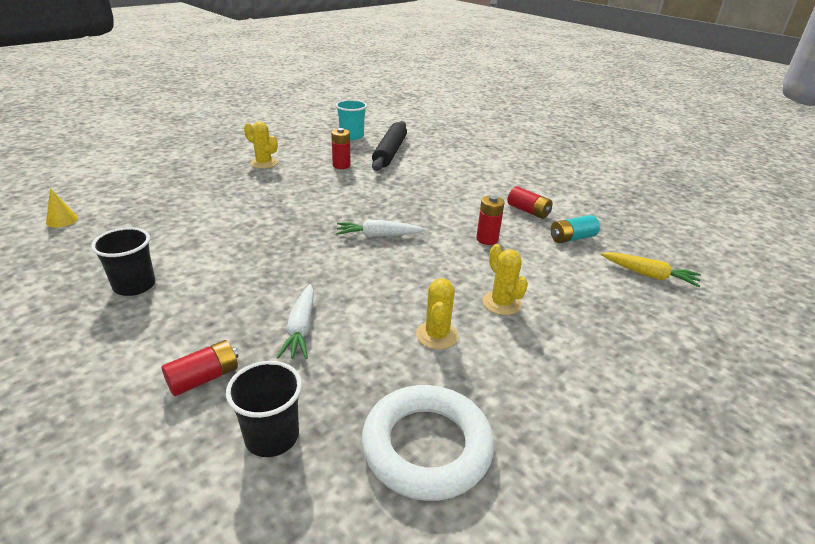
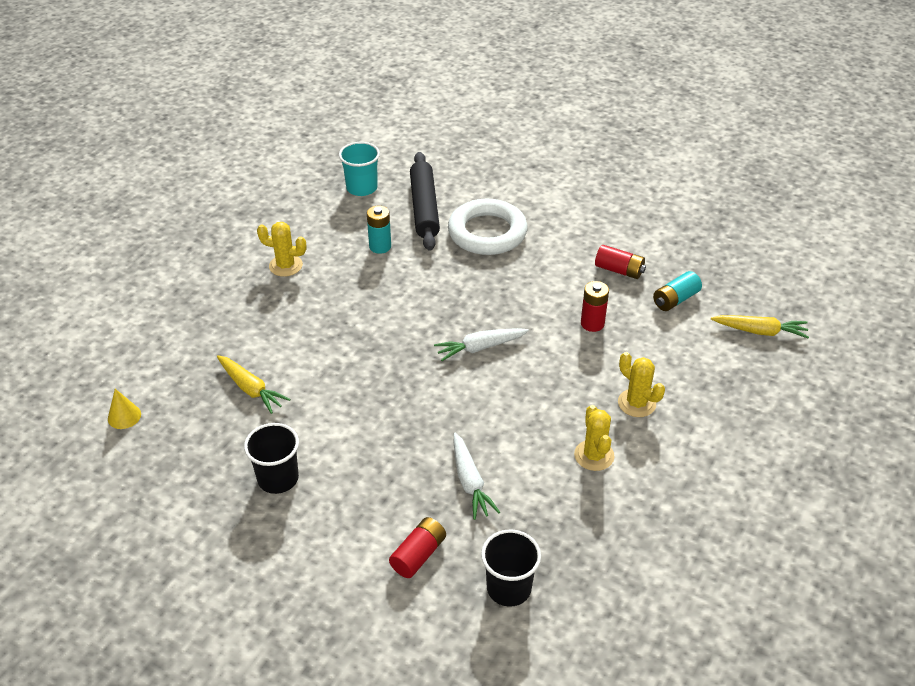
camera: 15 degrees left, 10 degrees up
red battery [331,128,351,169] -> turquoise battery [367,206,391,254]
white ring [362,385,494,501] -> white ring moved to [448,199,528,255]
none -> yellow carrot [217,355,291,414]

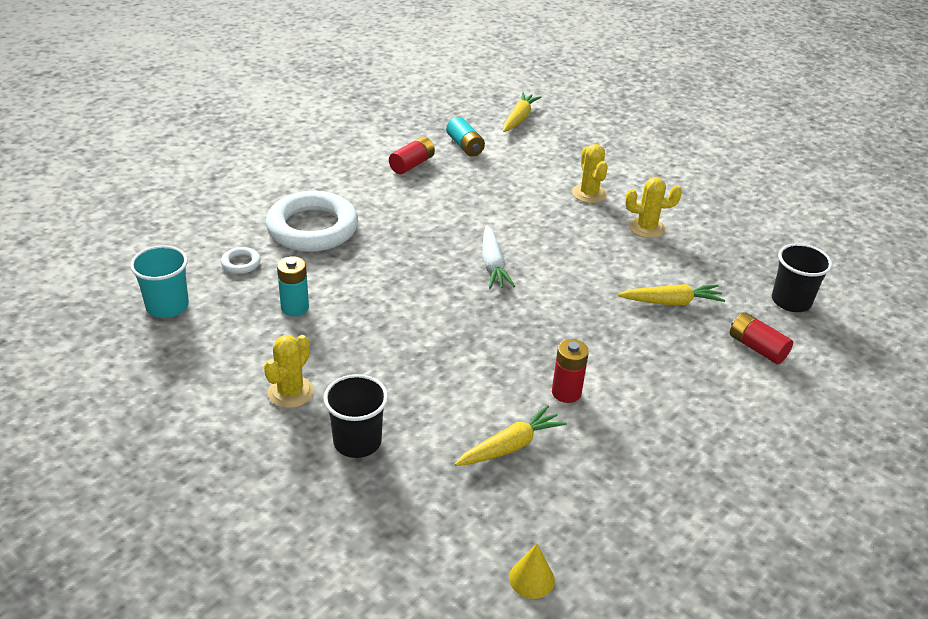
camera: 80 degrees left, 5 degrees down
black cup [244,423,299,494] -> black cup moved to [323,374,388,458]
black rolling pin [410,152,440,251] -> white ring [221,247,261,274]
white carrot [454,433,500,520] -> yellow carrot [618,284,725,305]
red battery [581,281,609,332] -> red battery moved to [552,339,589,403]
yellow cactus [618,352,665,417] -> yellow cactus turned 75 degrees counterclockwise [572,144,608,203]

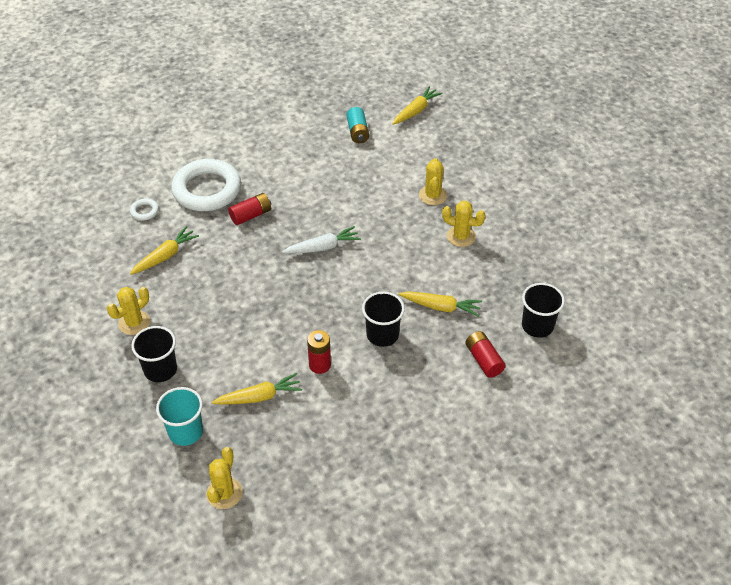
camera: 20 degrees right, 10 degrees up
turquoise cup [130,245,189,318] -> turquoise cup moved to [156,387,203,446]
turquoise battery [277,256,309,316] -> yellow carrot [130,226,199,275]
red battery [389,137,435,174] -> red battery moved to [228,193,271,225]
white carrot [482,225,515,289] -> white carrot turned 120 degrees counterclockwise [282,226,361,254]
yellow cone [509,544,555,599] -> yellow cactus [206,447,243,509]
none -> black cup [362,292,405,347]

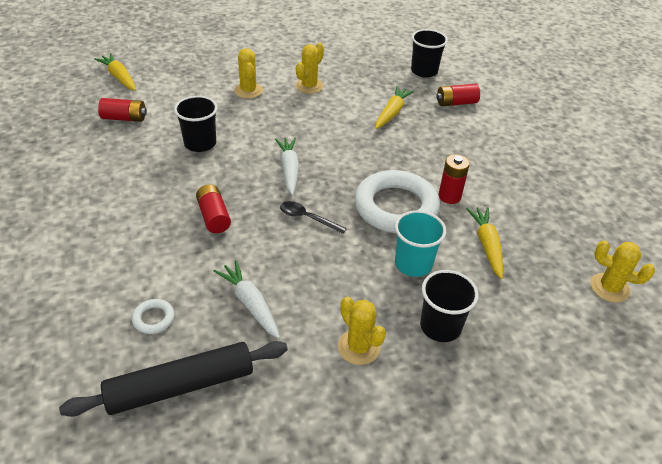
camera: 80 degrees left, 5 degrees down
yellow carrot [130,226,199,275] -> white carrot [214,260,280,339]
turquoise cup [156,387,203,446] -> turquoise cup moved to [395,210,446,277]
white ring [171,159,241,211] -> white ring moved to [355,170,440,233]
turquoise battery [346,107,369,143] -> red battery [98,98,147,122]
black cup [362,292,405,347] -> black cup moved to [174,96,218,152]
yellow cactus [419,158,447,205] -> yellow cactus turned 60 degrees clockwise [234,48,263,99]
none -> black rolling pin [59,341,288,417]
none -> black spoon [280,201,347,234]

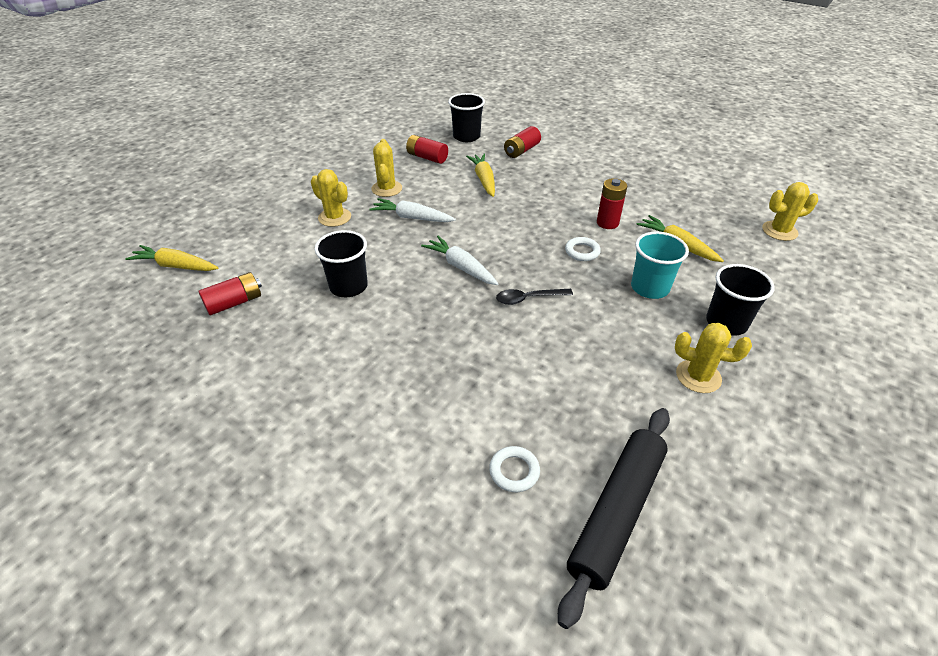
camera: 35 degrees left, 0 degrees up
red battery [196,184,231,233] -> red battery moved to [406,135,448,164]
white carrot [214,260,280,339] -> white carrot moved to [369,198,456,222]
white ring [355,170,440,233] -> white ring [565,237,601,261], size x0.41

